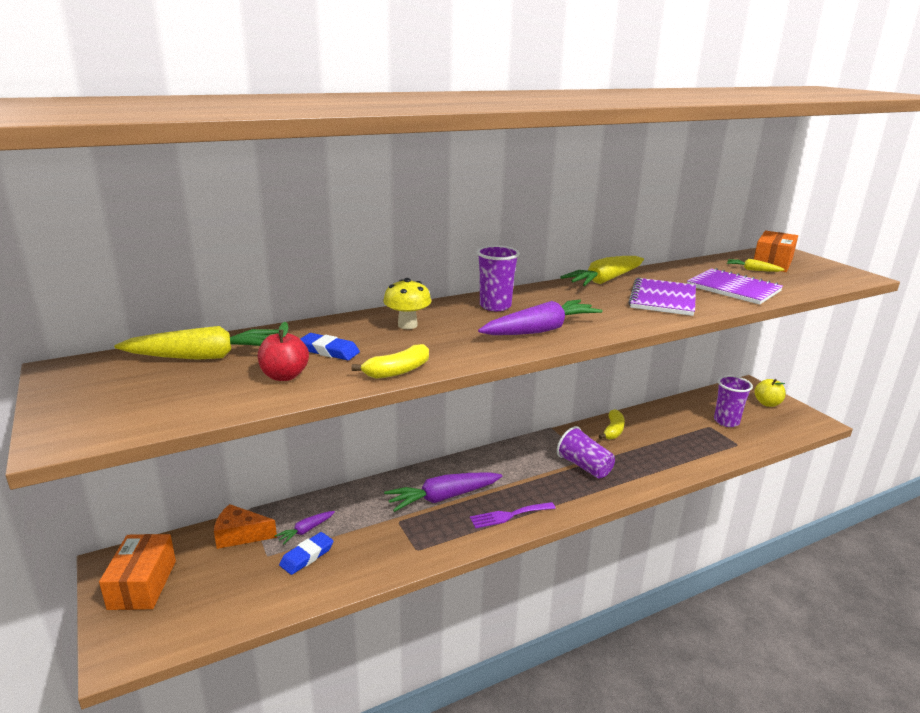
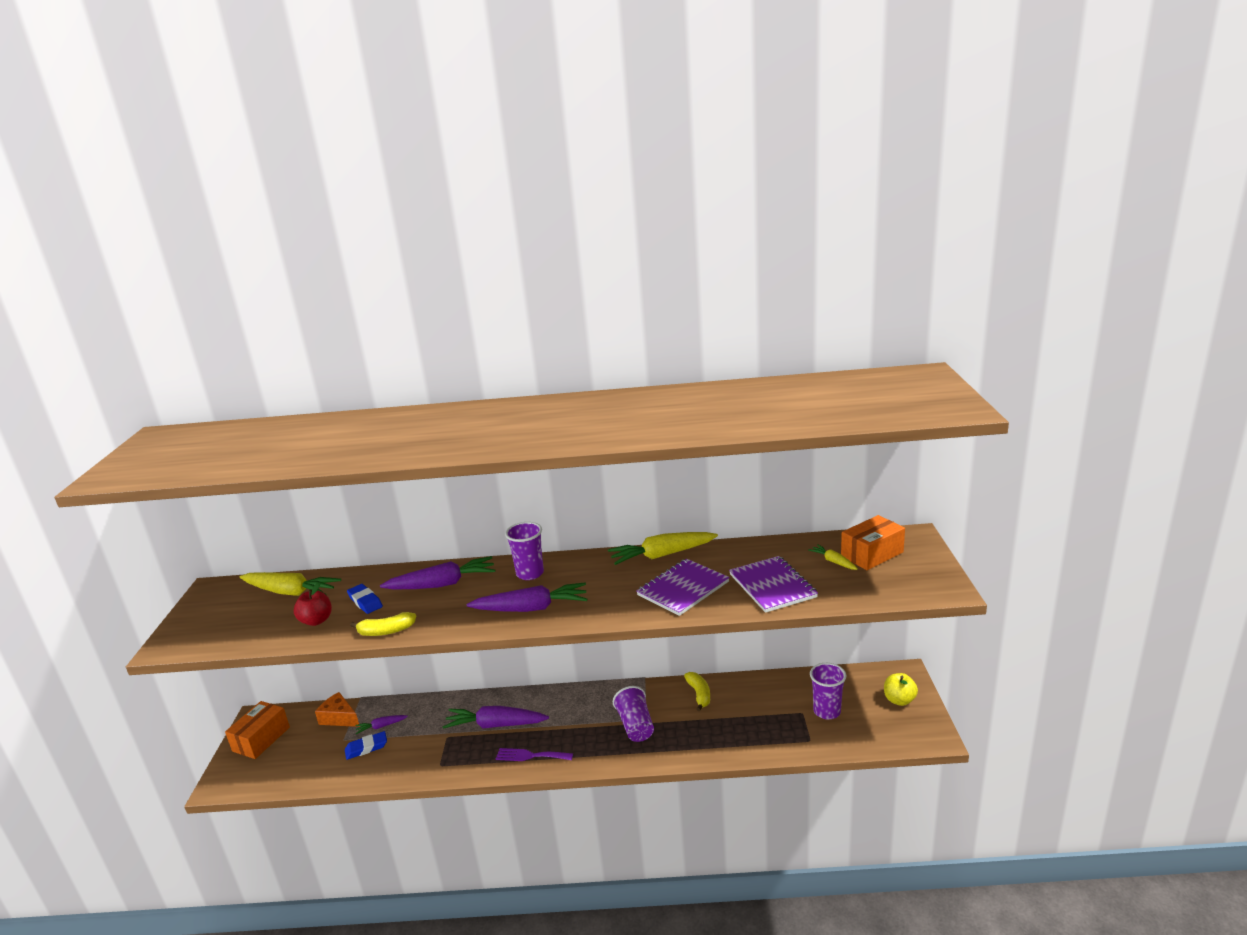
camera: 30 degrees right, 0 degrees up
yellow mushroom [383,278,431,329] -> purple carrot [380,556,495,589]
yellow banana [599,409,625,439] -> yellow banana turned 60 degrees counterclockwise [684,672,710,711]

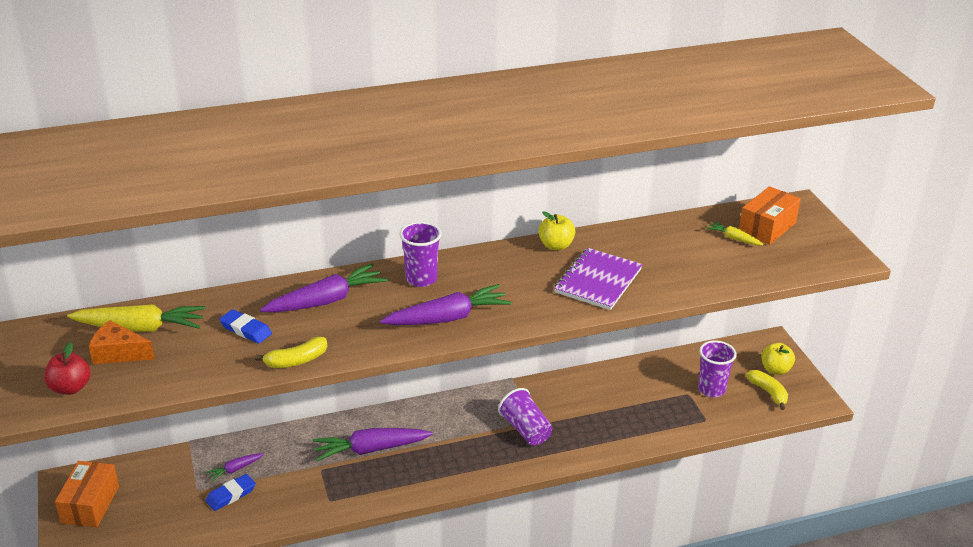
camera: 20 degrees left, 10 degrees up
red apple [294,582,332,626] -> red apple moved to [45,342,91,395]
orange cheese [315,692,360,727] -> orange cheese moved to [89,320,155,364]
purple fork [496,748,573,761] -> none
yellow carrot [608,532,718,565] -> yellow apple [538,211,575,250]
yellow banana [684,672,710,711] -> yellow banana moved to [746,370,788,410]
purple notebook [729,556,818,613] -> none

